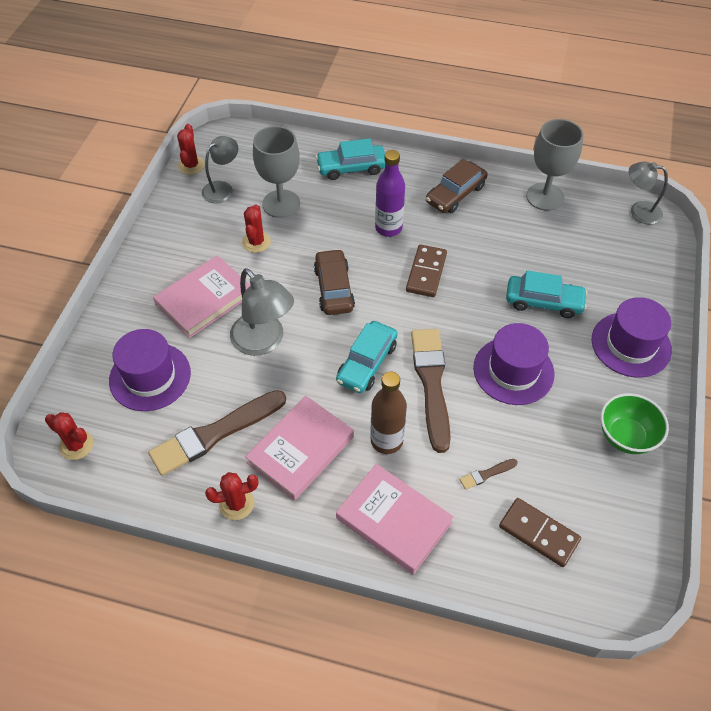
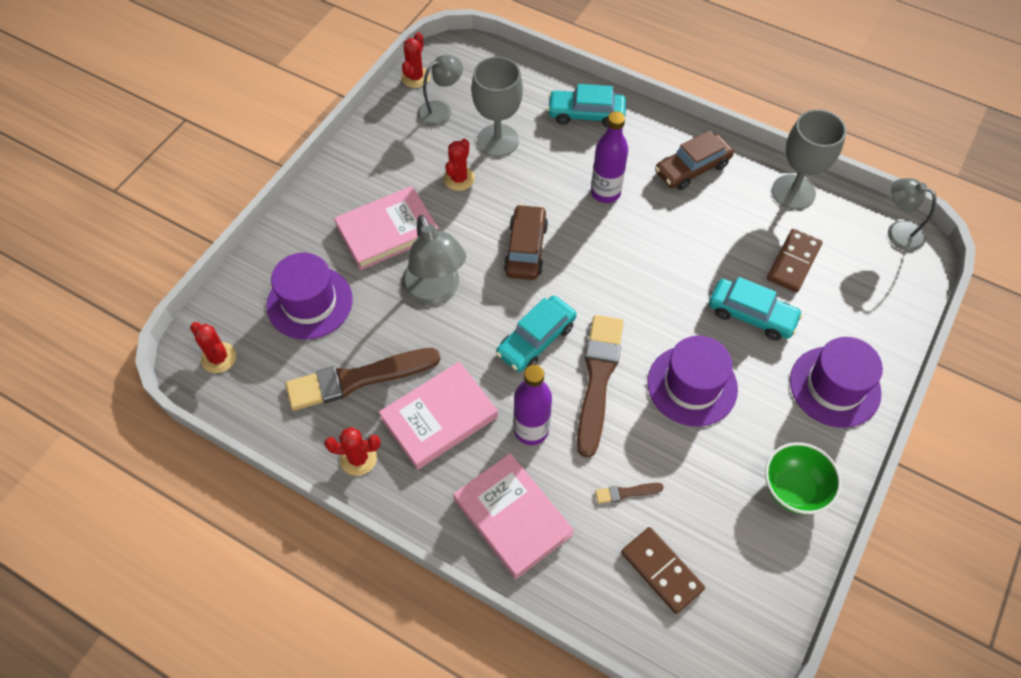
camera: 15 degrees right, 5 degrees up
brown bottle [370,372,407,454] -> purple bottle [513,365,552,445]
brown domino [406,244,447,297] -> brown domino moved to [767,229,823,293]

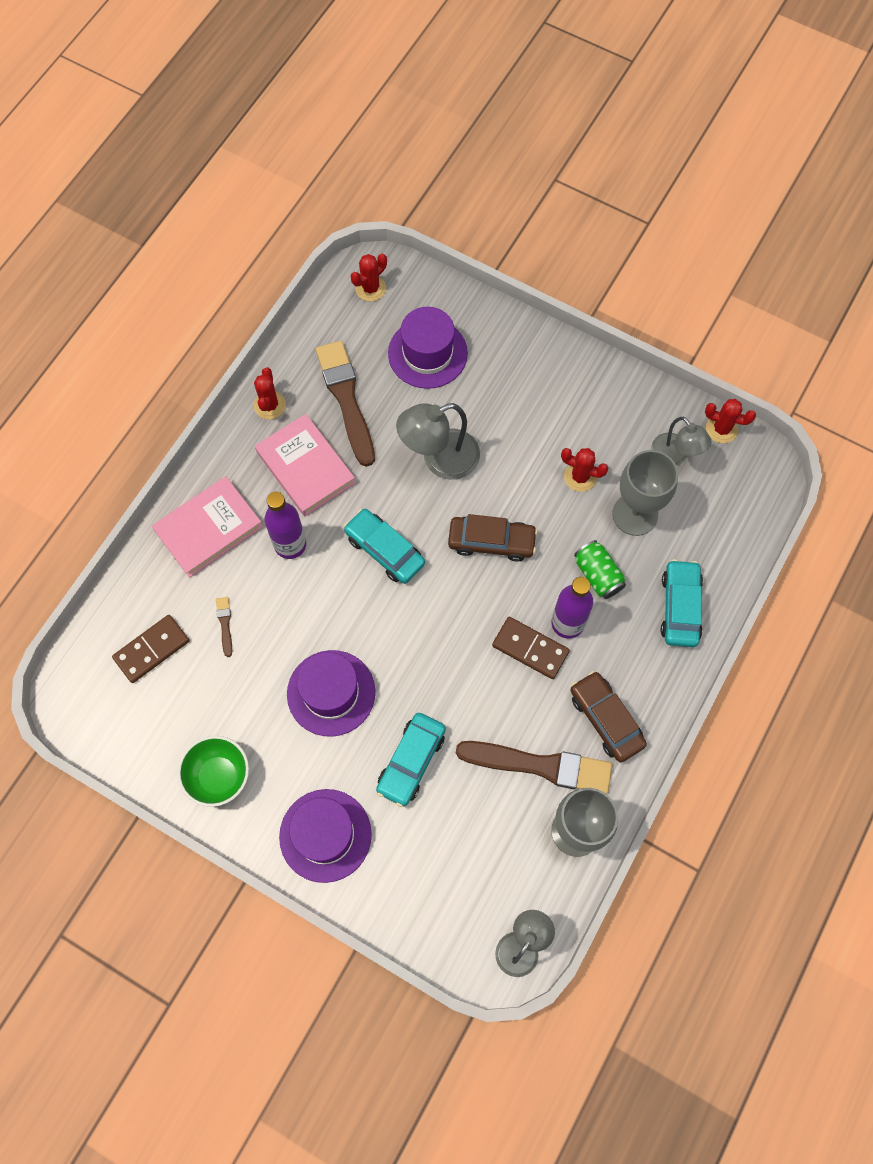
camera: 90 degrees right, 10 degrees up
pink book [334,186,438,270] -> none
brown brush [577,315,624,458] -> brown brush moved to [456,741,612,794]
brown domino [767,229,823,293] -> brown domino moved to [492,617,570,679]
none -> green can [574,540,626,599]

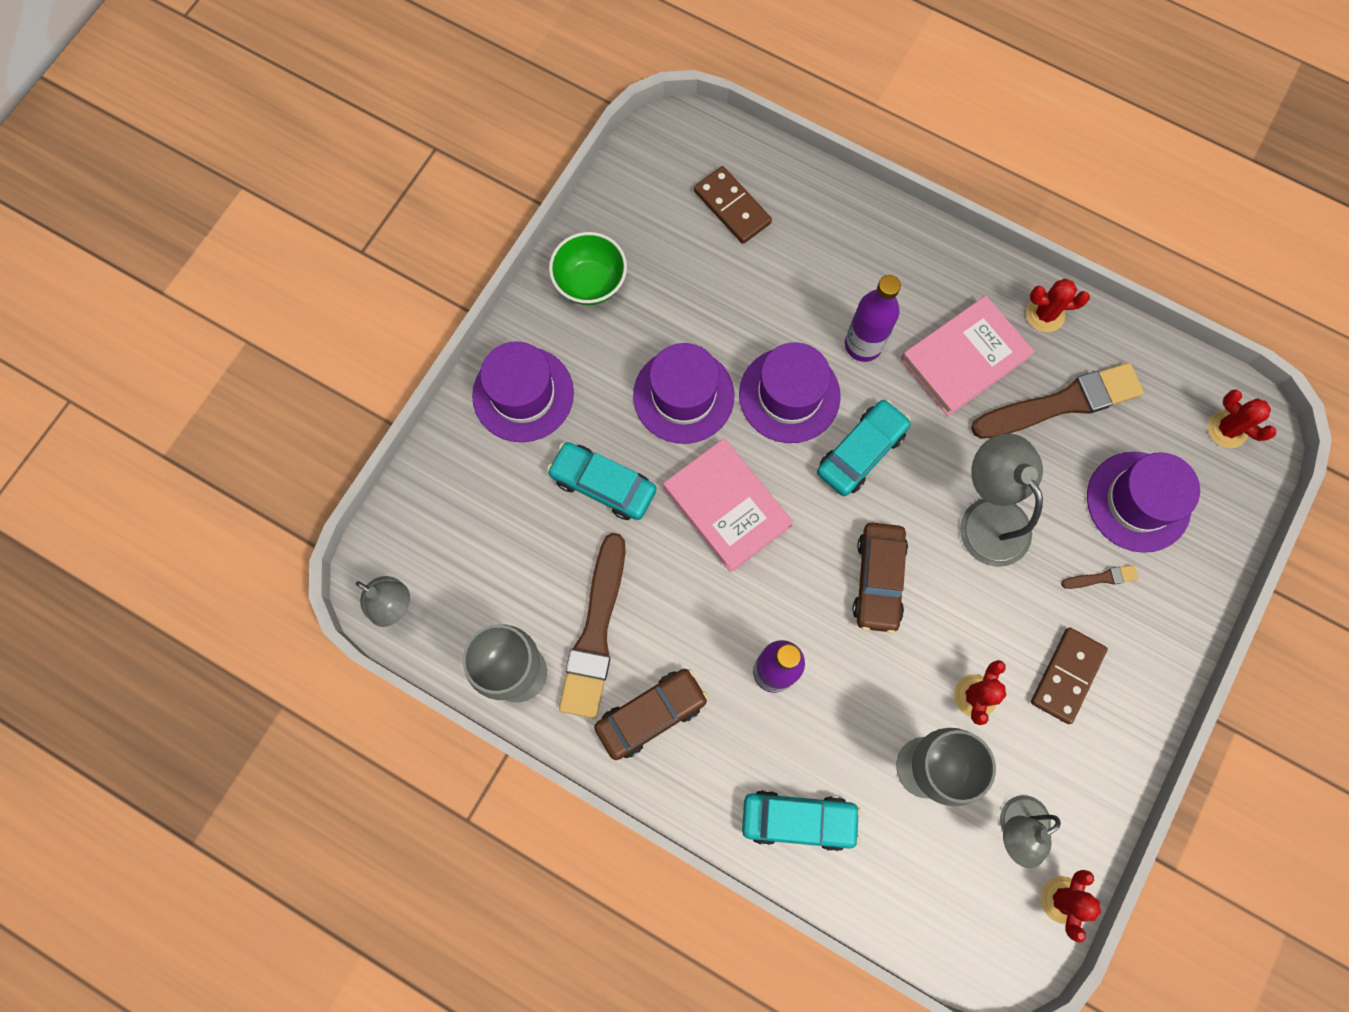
camera: 90 degrees right, 5 degrees up
pink book [152,476,263,578] -> pink book moved to [663,438,793,573]
brown brush [216,597,232,657] -> brown brush moved to [1061,565,1138,589]
brown domino [492,617,570,679] -> brown domino moved to [1031,627,1108,724]
green can [574,540,626,599] -> none
none -> purple hat [739,342,841,443]

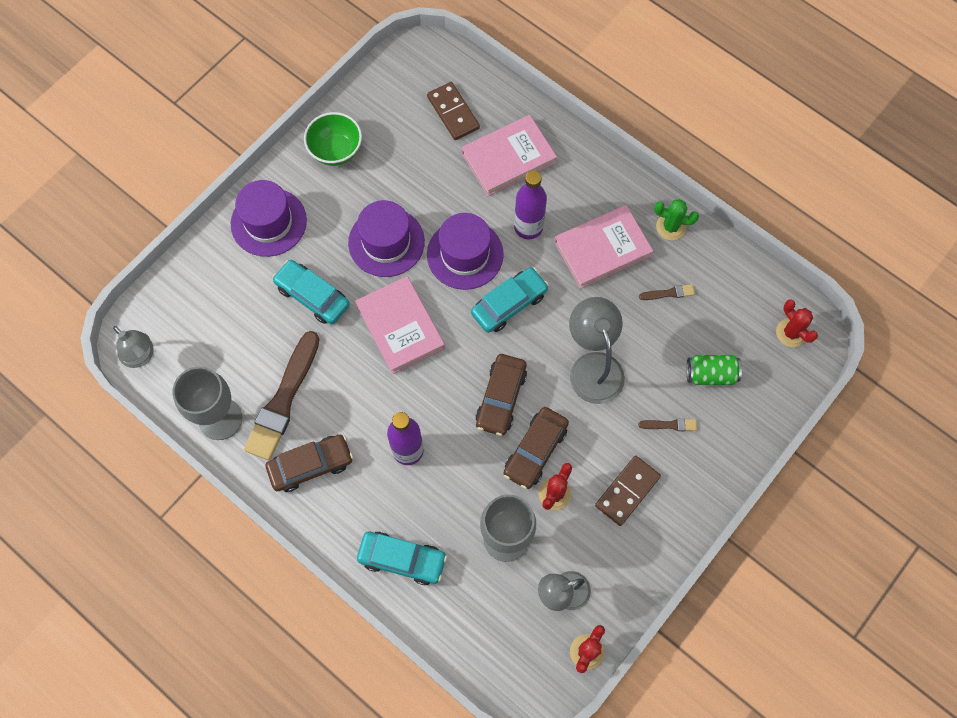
camera: 10 degrees right, 5 degrees down
brown brush [971,363,1144,439] -> brown brush [639,284,695,300], size x0.42
red cactus [1026,278,1090,332] -> green cactus [654,199,699,240]
purple hat [1087,452,1200,553] -> green can [686,355,742,385]
none -> pink book [461,115,557,196]
none -> brown car [504,407,569,489]

